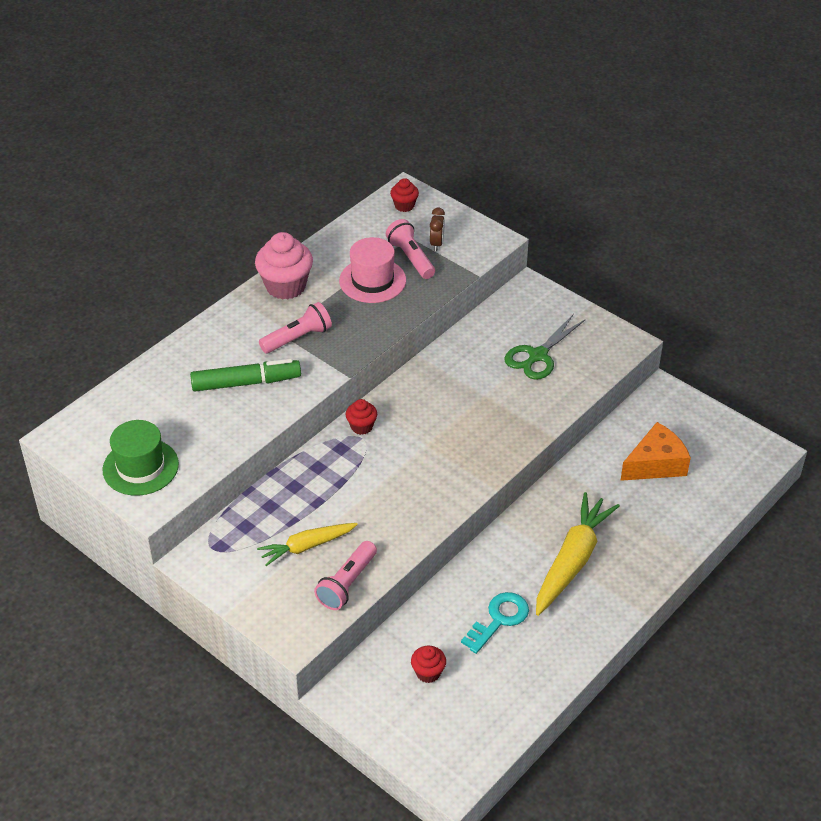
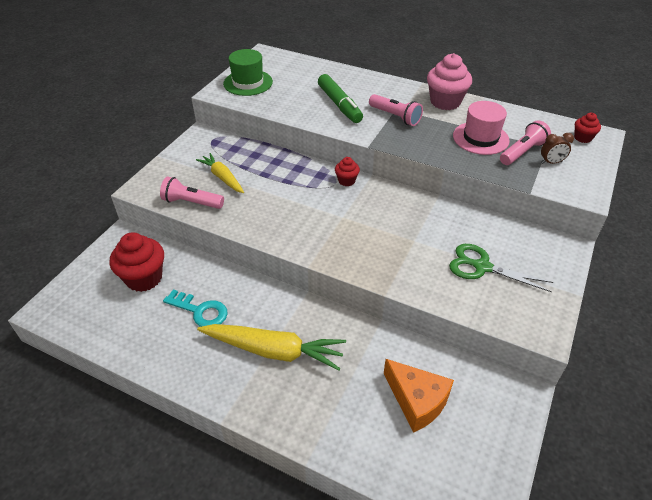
camera: 75 degrees right, 0 degrees up
red cupcake [411,646,446,683] -> red cupcake [110,232,164,292], size x1.91

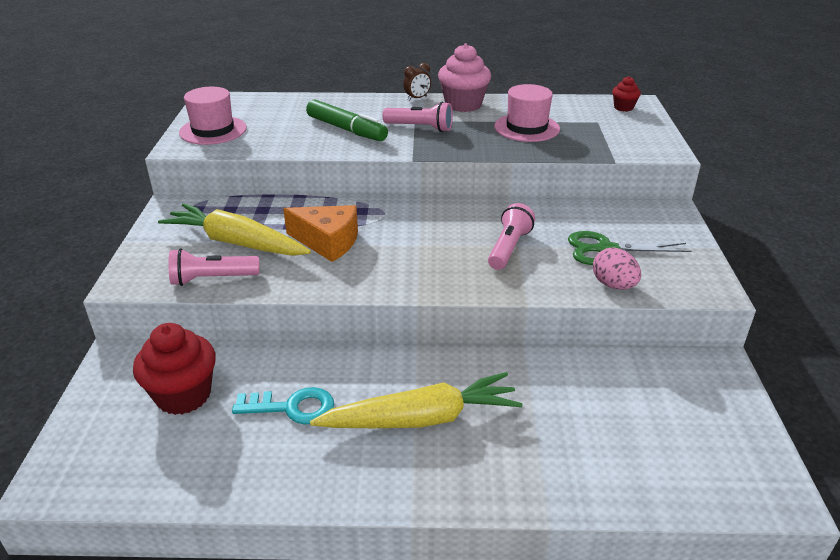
camera: 25 degrees left, 10 degrees down
yellow carrot [196,153,244,193] -> yellow carrot [158,203,311,256], size x1.63
green hat [223,49,273,96] -> pink hat [179,87,247,145]
red cupcake [335,157,360,186] -> none
orange cheese [384,359,454,433] -> orange cheese moved to [283,205,358,262]
pink flashlight [500,120,551,165] -> pink flashlight moved to [488,203,535,270]
brown clock [541,133,574,164] -> brown clock moved to [403,63,431,101]
none -> pink egg [593,247,641,290]

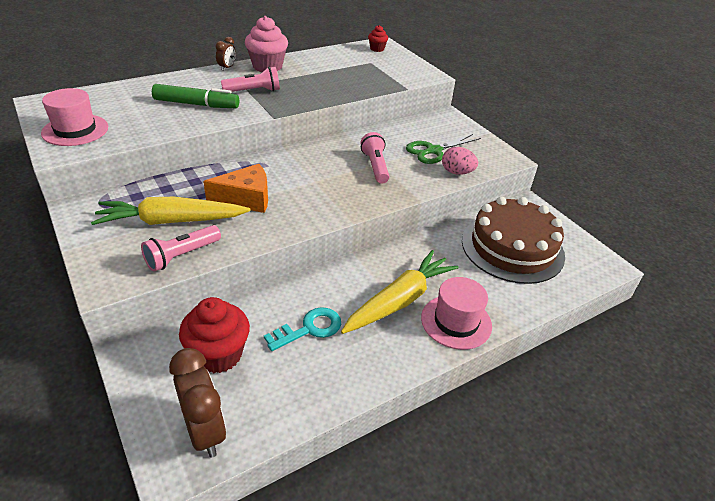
camera: 35 degrees left, 5 degrees up
pink hat [494,84,560,142] -> pink hat moved to [421,277,492,350]
none -> brown clock [169,348,227,458]
none -> brown cake [462,197,565,284]

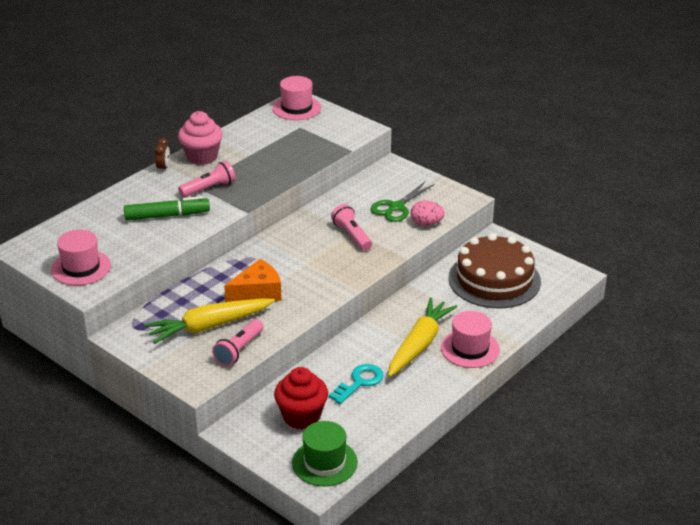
camera: 15 degrees left, 5 degrees down
brown clock [169,348,227,458] -> green hat [292,421,358,486]
red cupcake [368,25,388,52] -> pink hat [272,76,321,120]

